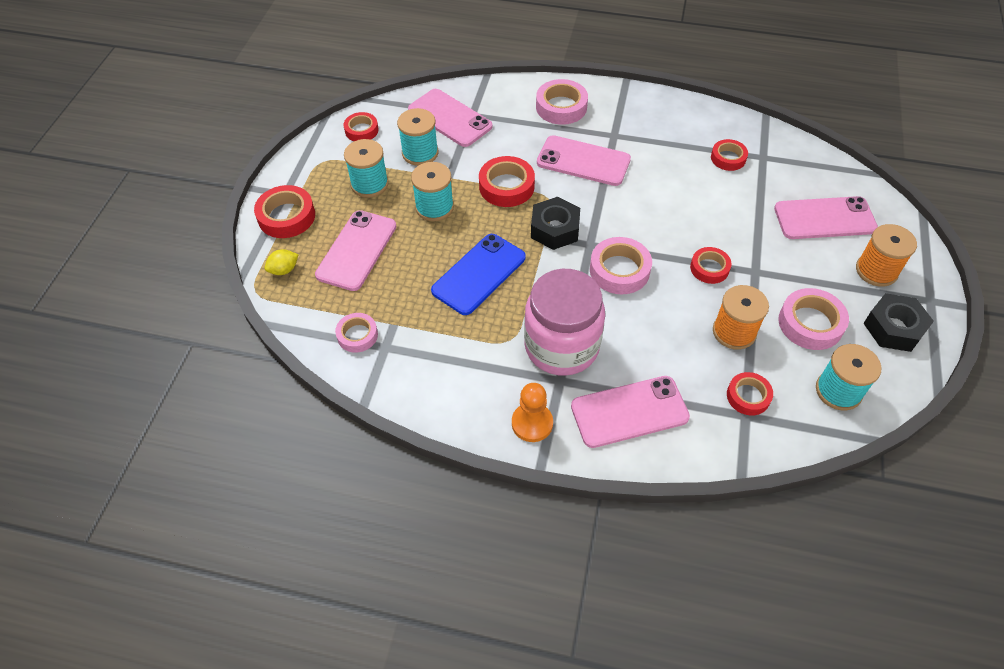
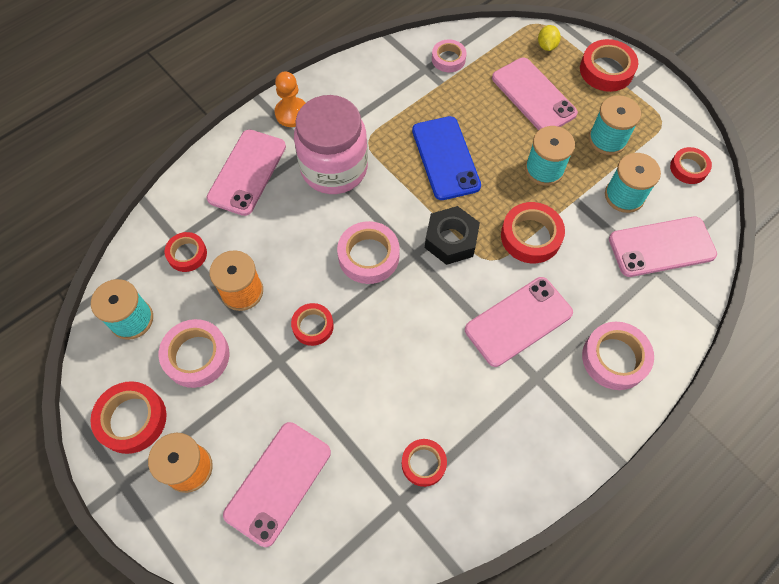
camera: 125 degrees right, 10 degrees up
black nut [863,293,934,352] -> red tape [90,381,167,454]

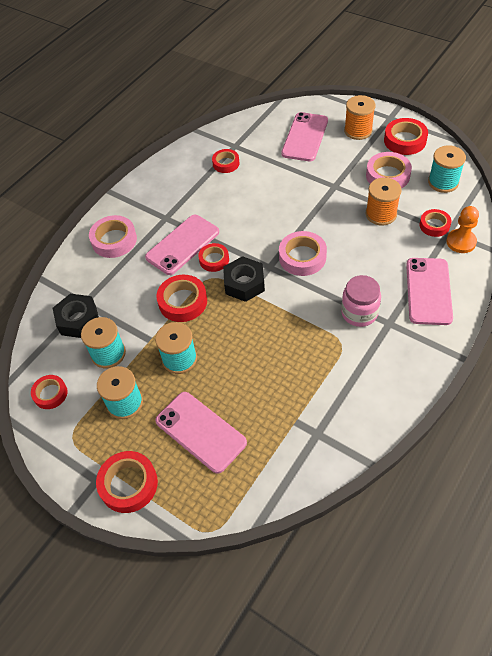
camera: 170 degrees right, 10 degrees down
orange pawn [274,71,306,127] -> orange pawn moved to [446,206,479,253]
red tape [291,303,334,346] -> red tape moved to [198,243,229,272]
pink jar [294,95,368,194] -> pink jar [341,275,381,327], size x0.62
blue phone [412,116,481,200] -> none
pink tape [432,39,467,72] -> none
yellow lemon [538,25,561,51] -> none
pink phone [609,216,717,277] -> black nut [52,294,99,338]

